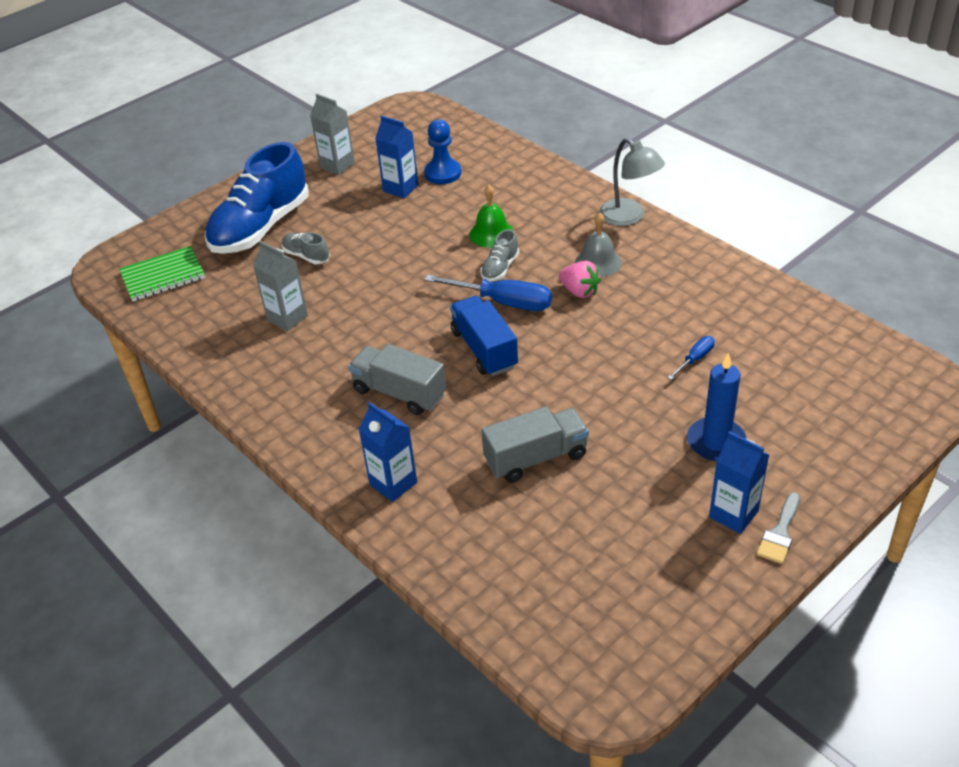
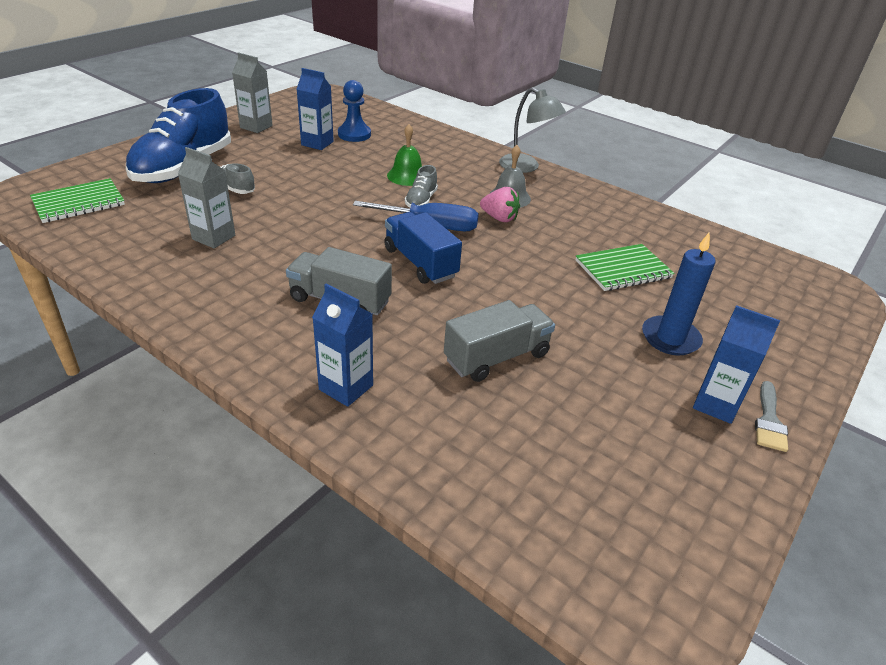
camera: 15 degrees left, 5 degrees down
blue screwdriver [668,336,715,380] -> green notebook [576,244,675,291]

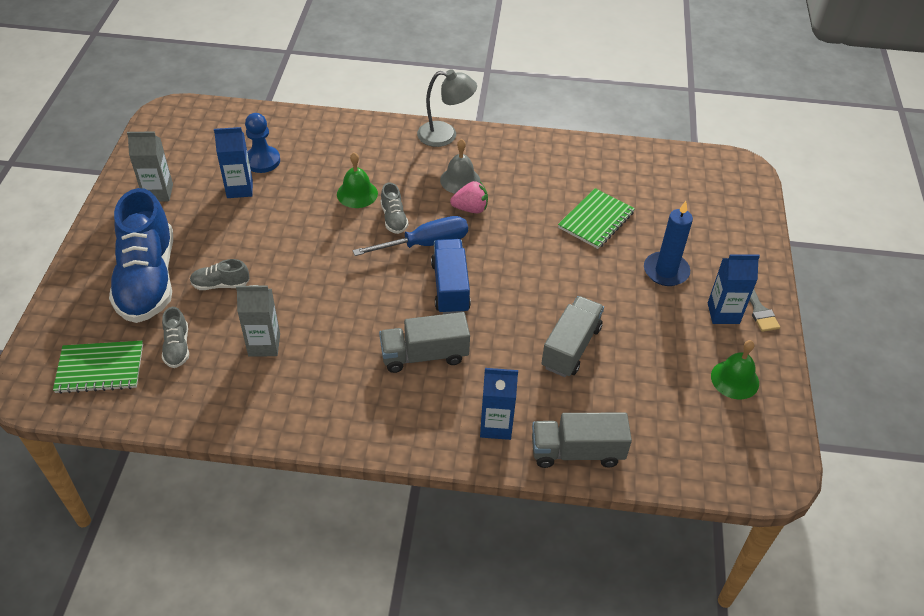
camera: 30 degrees left, 10 degrees up
green notebook [30,178,125,223] -> green notebook turned 60 degrees clockwise [53,341,143,394]
blue truck [384,212,462,284] -> blue truck turned 60 degrees clockwise [431,239,471,314]
none -> grey shoe [162,307,189,368]
none -> grey truck [532,413,632,468]
none -> green bell [711,340,759,399]

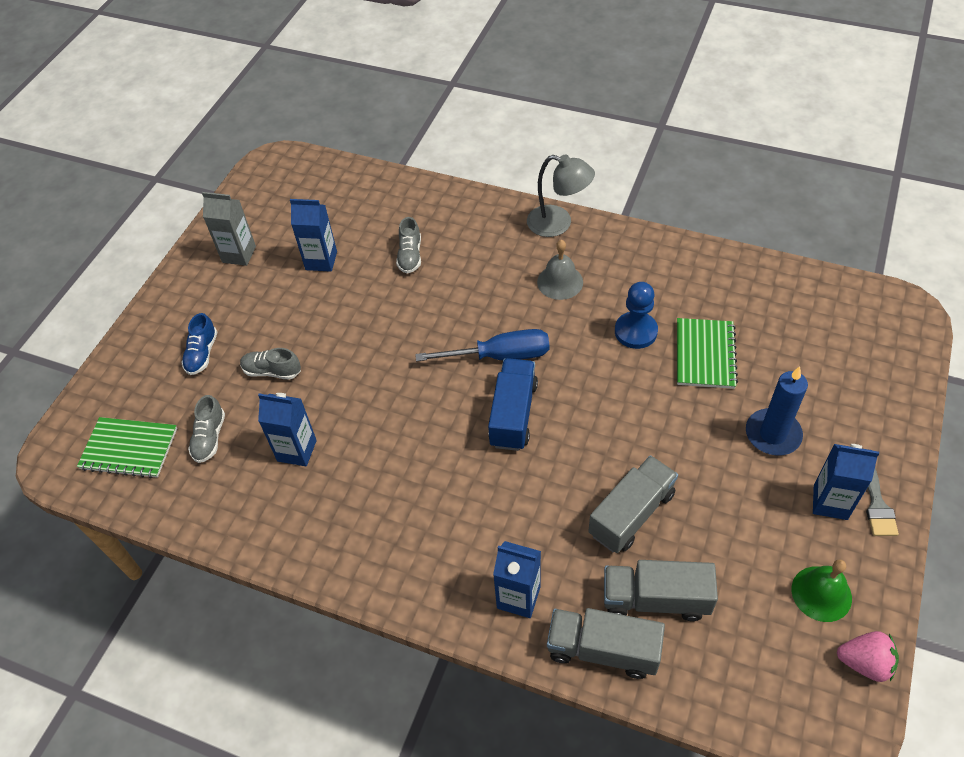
camera: 20 degrees right, 5 degrees up
blue shoe [109,188,173,323] -> blue shoe [181,313,217,375], size x0.43
grey carton [236,285,280,357] -> blue carton [258,393,317,466]
blue pawn [245,113,280,173] -> blue pawn moved to [615,282,658,349]
green bell [337,152,378,208] -> none
grey truck [379,312,470,373] -> grey truck moved to [604,560,718,621]
grey shoe [381,183,409,234] -> grey shoe moved to [396,217,421,273]
pink strawberry [450,181,488,213] -> pink strawberry moved to [837,631,899,682]
green notebook [558,188,635,249] -> green notebook turned 45 degrees counterclockwise [677,318,738,389]

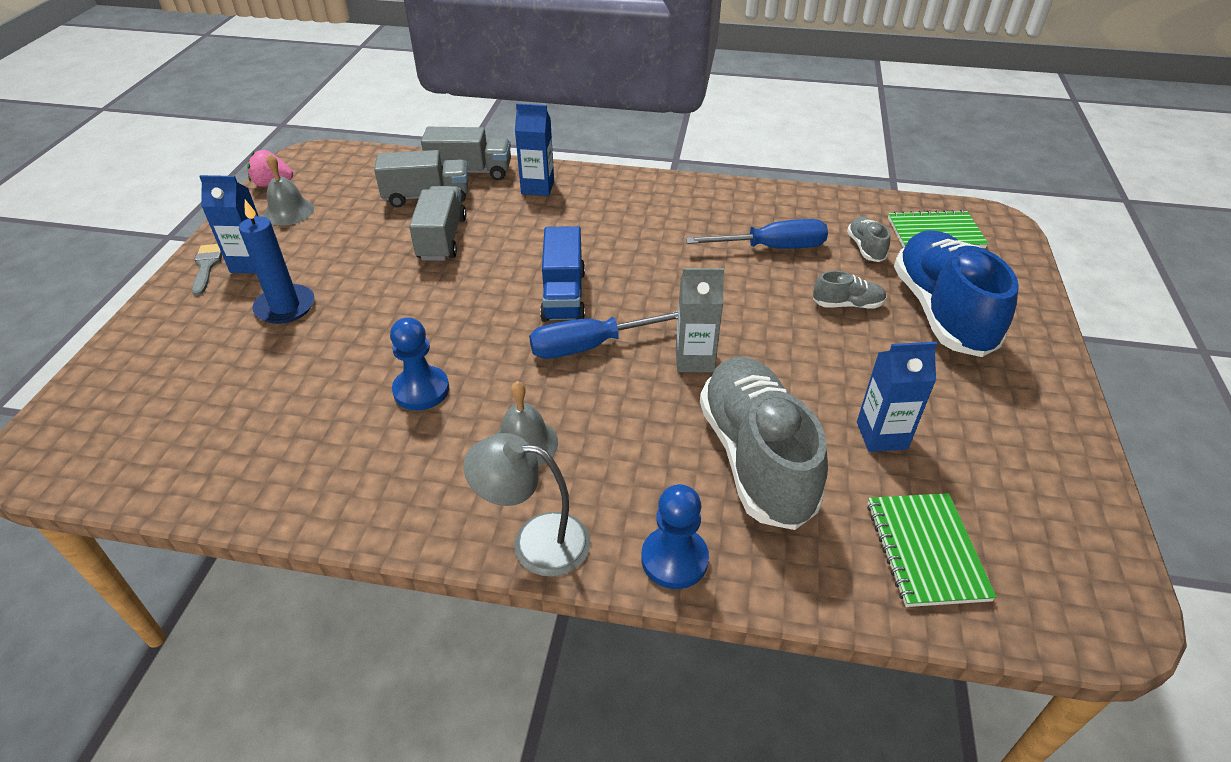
camera: 165 degrees right, 10 degrees down
blue shoe [181,313,217,375] -> blue shoe [894,230,1019,357], size x2.34
grey carton [202,192,256,266] -> grey carton moved to [676,268,724,373]
blue carton [258,393,317,466] -> blue screwdriver [686,219,828,249]
grey shoe [396,217,421,273] -> grey shoe [700,357,828,530], size x2.34
grey truck [588,455,678,553] -> grey truck turned 150 degrees clockwise [409,186,467,261]
green notebook [677,318,738,389] -> green notebook moved to [867,493,997,607]
green bell [791,559,852,622] -> grey bell [264,154,314,226]
none -> blue pawn [641,484,709,589]

